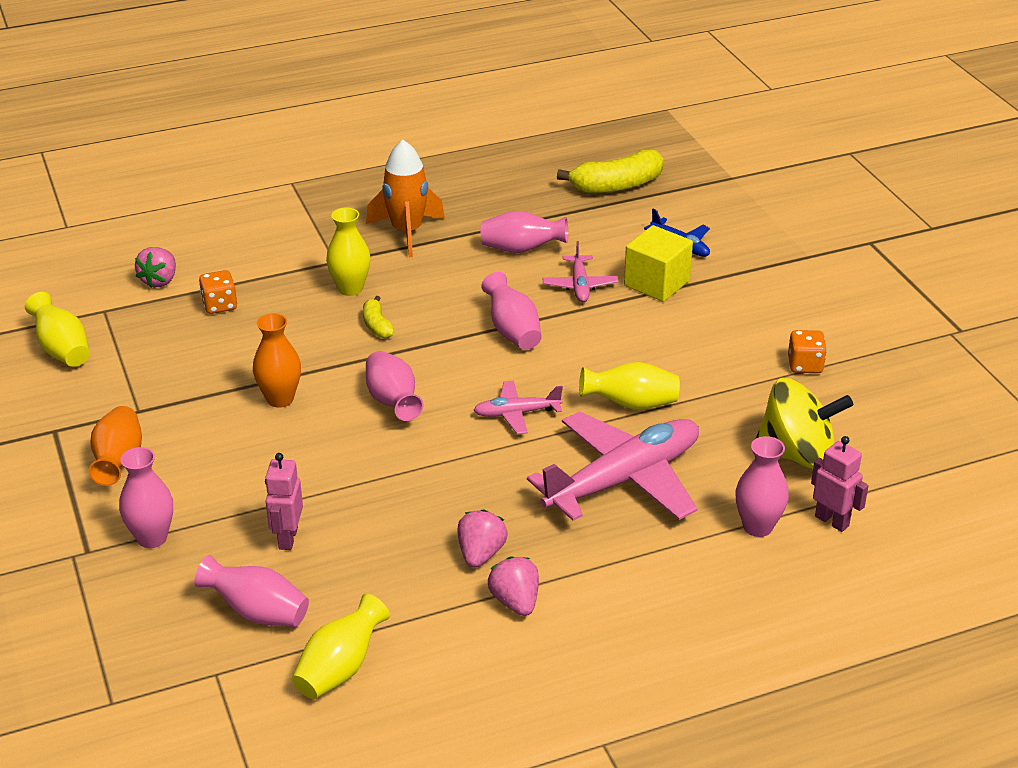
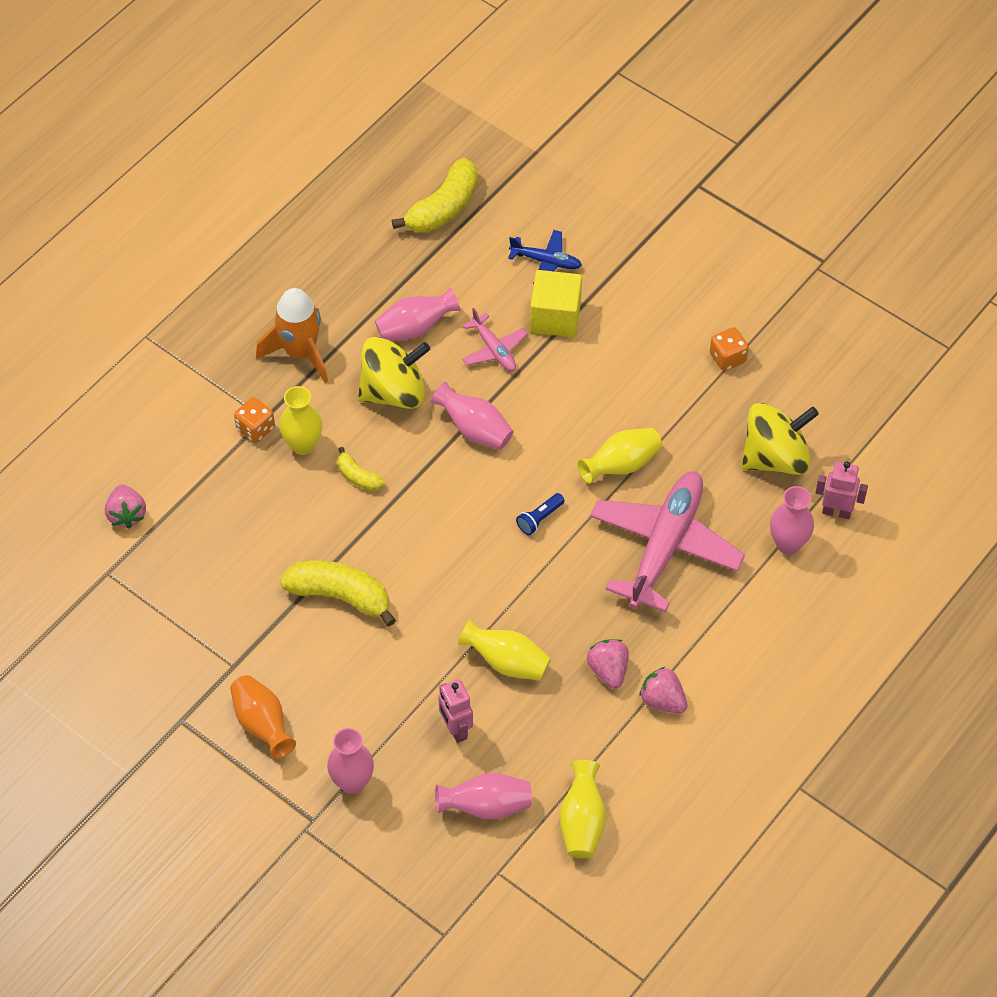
camera: 30 degrees left, 20 degrees up
yellow vase [25,292,90,367] -> yellow vase moved to [458,619,551,681]
orange dice [199,270,237,314] -> orange dice moved to [234,397,275,443]
orange vase [253,313,301,408] -> yellow banana [280,561,396,627]
pink vase [366,351,424,421] -> none
pink plane [474,381,563,434] -> blue flashlight [516,493,565,535]
none -> yellow spinning top [358,337,430,409]

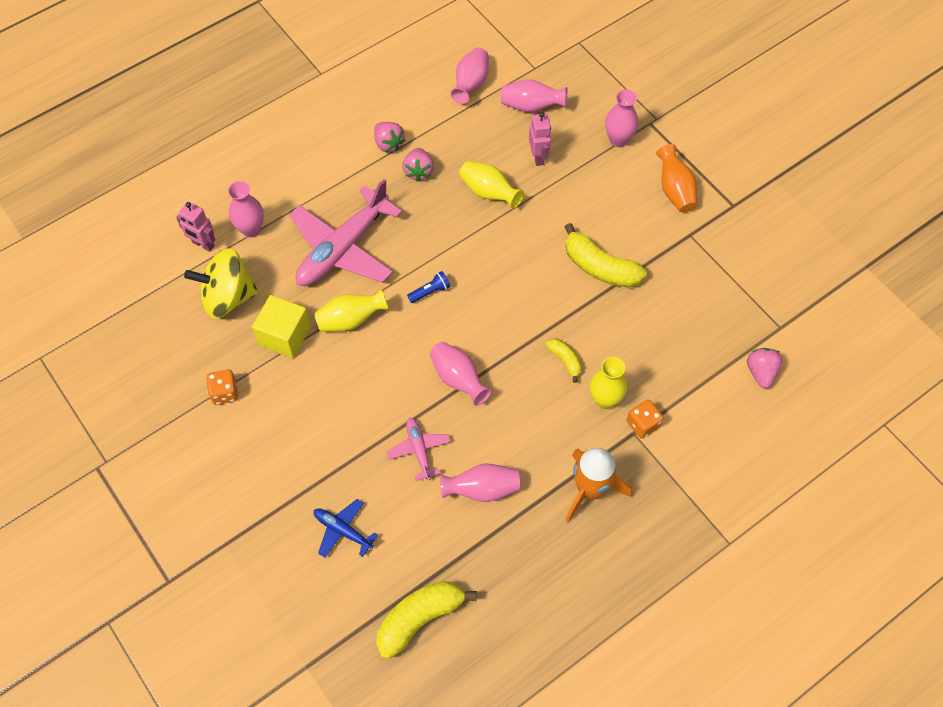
camera: 165 degrees left, 5 degrees up
yellow spinning top [358,337,430,409] -> none
yellow cube [530,270,582,337] -> yellow cube moved to [252,295,311,358]
yellow vase [559,760,606,858] -> pink vase [450,47,489,104]

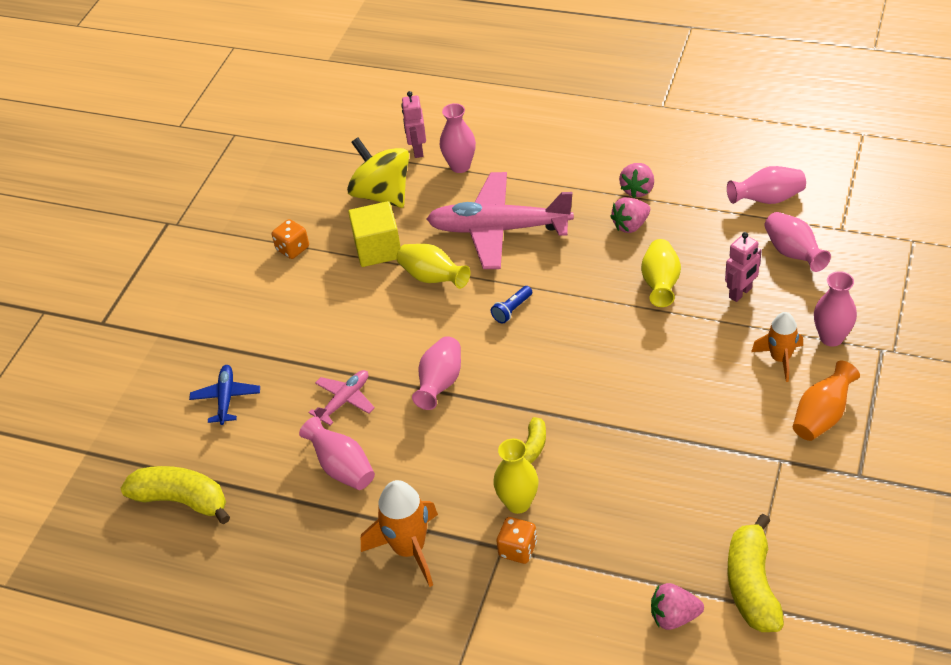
camera: 60 degrees right, 15 degrees down
blue flashlight [407,271,451,303] -> blue flashlight turned 105 degrees clockwise [491,286,532,324]
yellow banana [565,223,647,288] -> yellow banana moved to [728,514,784,632]
pink strawberry [747,348,782,388] -> pink strawberry turned 150 degrees counterclockwise [651,583,704,630]
none -> orange rocket [751,312,803,382]

